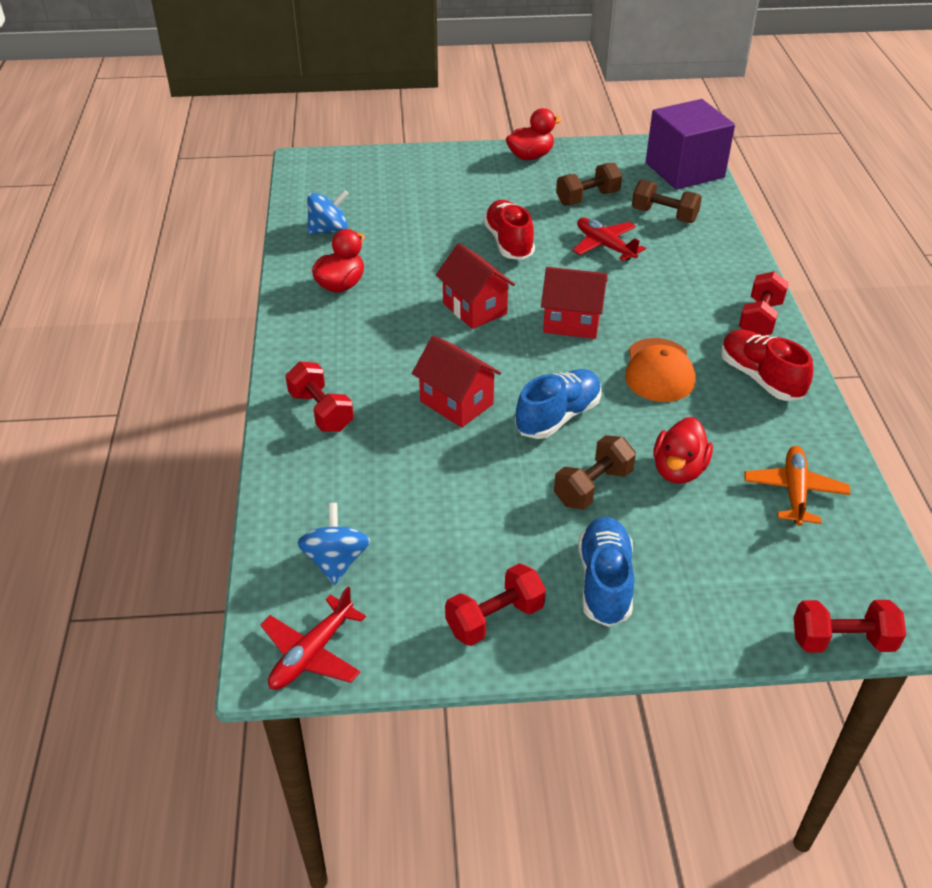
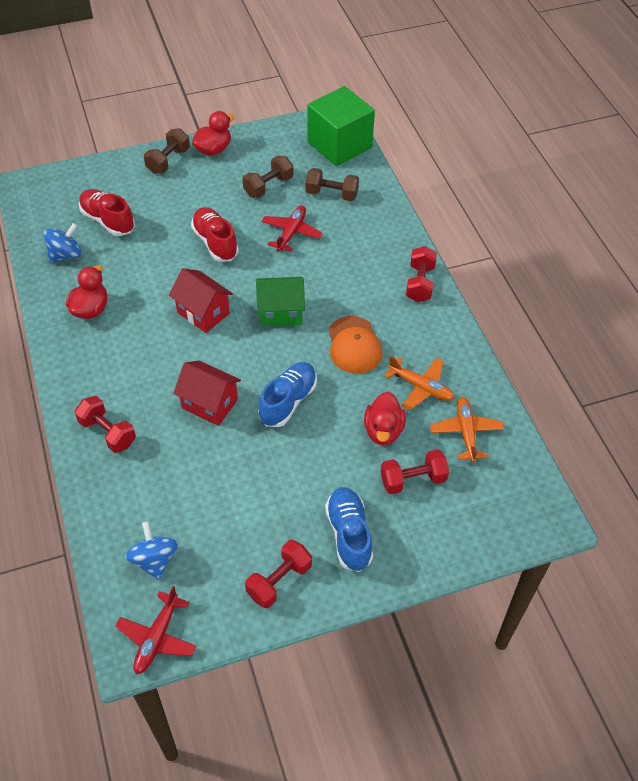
camera: 15 degrees left, 10 degrees up
red house [541,267,607,339] -> green house [256,277,305,326]
brown dumbbell [554,435,636,510] -> brown dumbbell moved to [144,128,190,174]
red plane [573,218,646,261] -> red plane turned 75 degrees clockwise [262,206,323,252]
purple cube [646,99,735,190] -> green cube [307,86,375,166]
red shoe [721,330,813,401] -> red shoe moved to [79,189,135,236]
red dumbbell [793,600,906,653] -> red dumbbell moved to [381,449,449,494]
none -> orange plane [384,356,454,411]

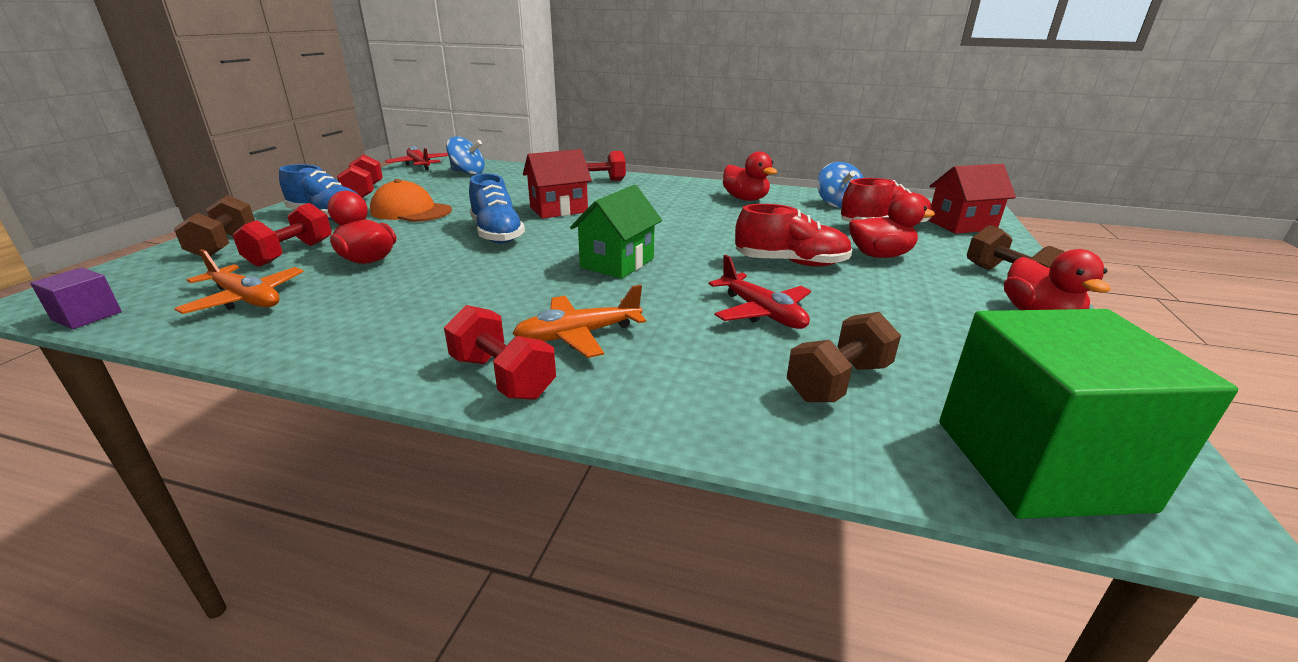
camera: 125 degrees right, 25 degrees down
red house [169,268,233,333] -> red house moved to [928,164,1016,234]
brown dumbbell [243,156,293,198] -> brown dumbbell moved to [174,195,255,257]
orange cap [329,316,383,374] -> orange cap moved to [370,179,452,222]
orange plane [384,356,454,411] -> orange plane moved to [512,285,646,358]
none -> purple cube [30,268,122,329]
none -> red duck [849,193,935,258]

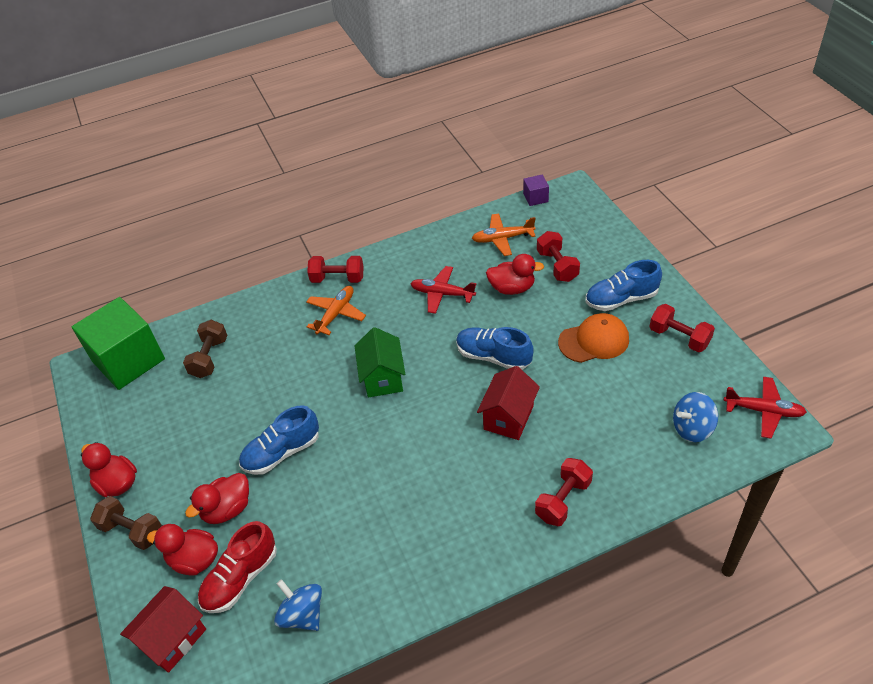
camera: 145 degrees right, 20 degrees up
brown dumbbell [174,195,255,257] -> none
red plane [709,255,811,329] -> red plane moved to [410,266,476,314]
red duck [723,151,777,201] -> red duck moved to [147,524,218,576]
red shoe [735,204,853,266] -> blue shoe [239,405,319,475]

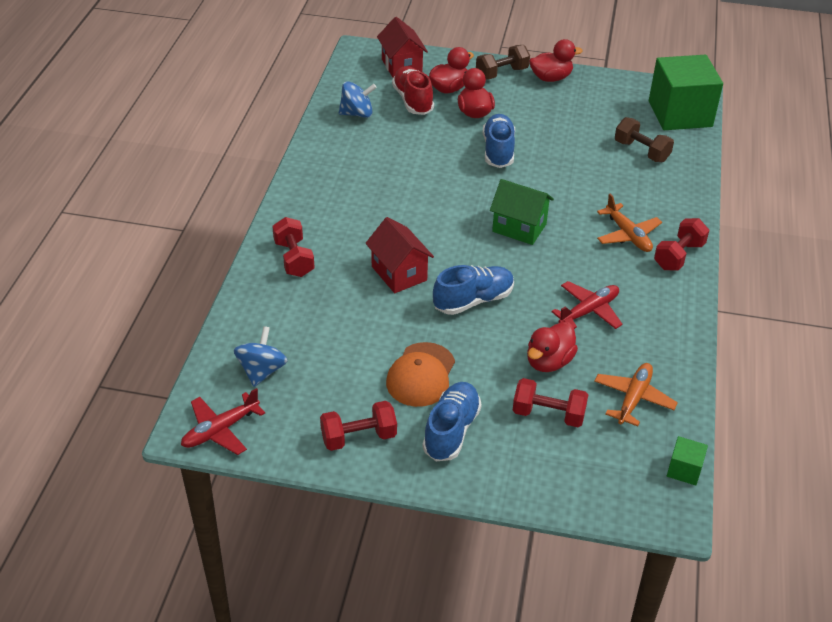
camera: 120 degrees right, 5 degrees down
purple cube [523,174,549,206] -> green cube [667,436,708,485]

